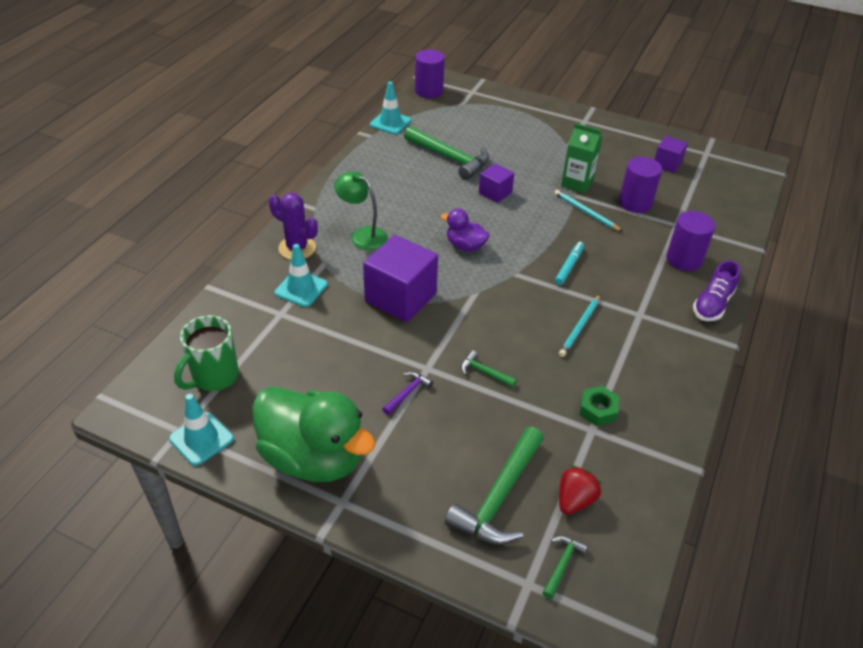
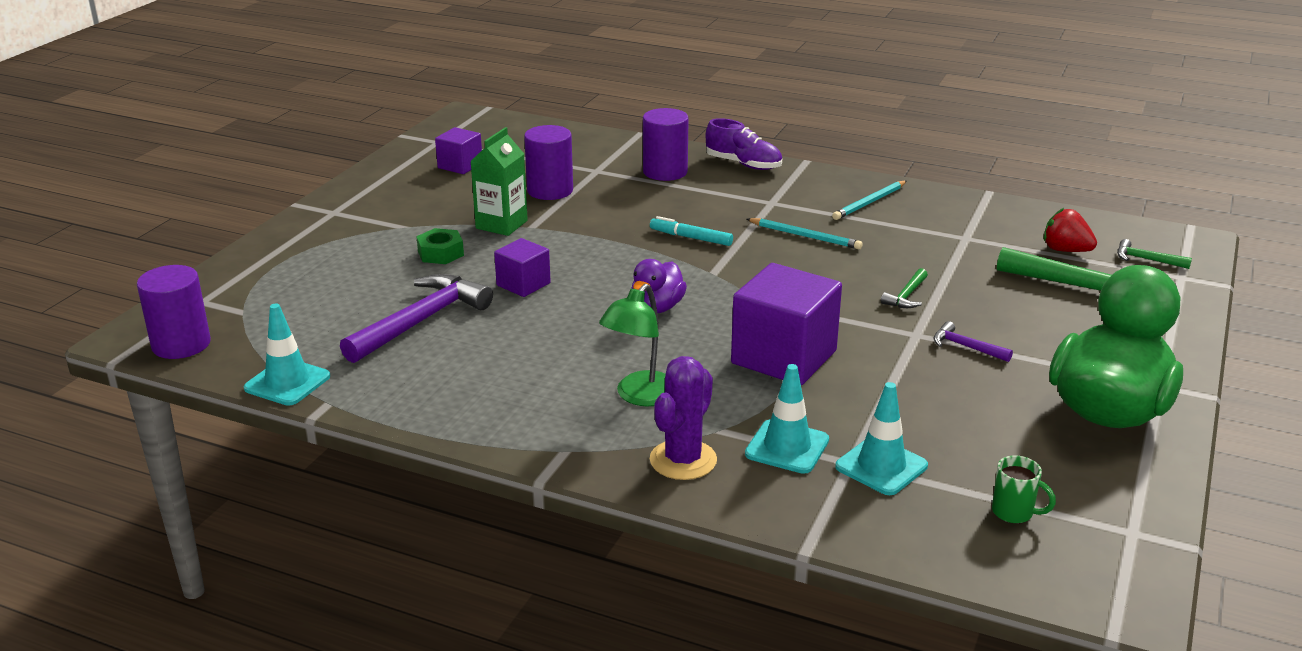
camera: 90 degrees left, 15 degrees down
turquoise traffic cone [169,394,234,466] -> turquoise traffic cone moved to [835,382,928,495]
green mug [174,315,239,391] -> green mug [992,456,1056,523], size x0.54
green hammer [404,126,489,180] -> purple hammer [340,274,493,363]
turquoise pencil [554,190,623,232] -> turquoise pencil moved to [832,181,907,220]
green nut [579,386,619,426] -> green nut moved to [416,228,464,264]

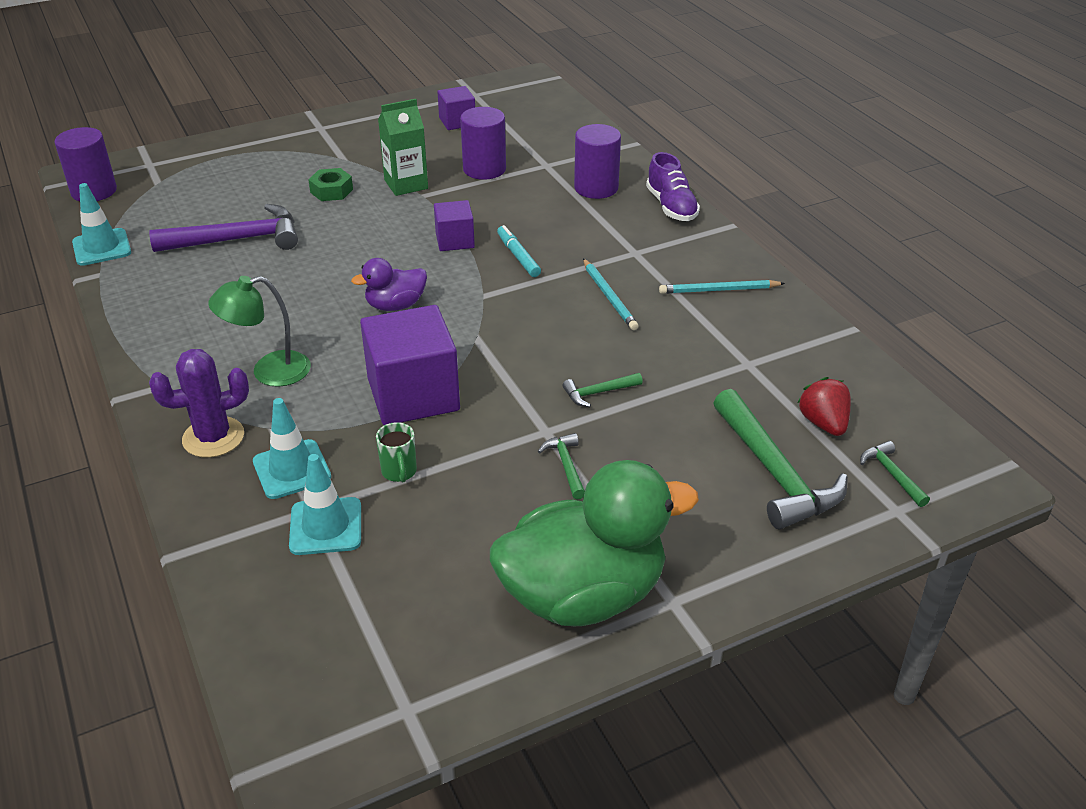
camera: 40 degrees right, 10 degrees up
purple cube [494,238,551,297] -> purple cube moved to [434,200,475,251]
purple hammer [933,321,1013,362] -> green hammer [538,433,585,499]
green mug [992,456,1056,523] -> green mug moved to [376,422,417,482]

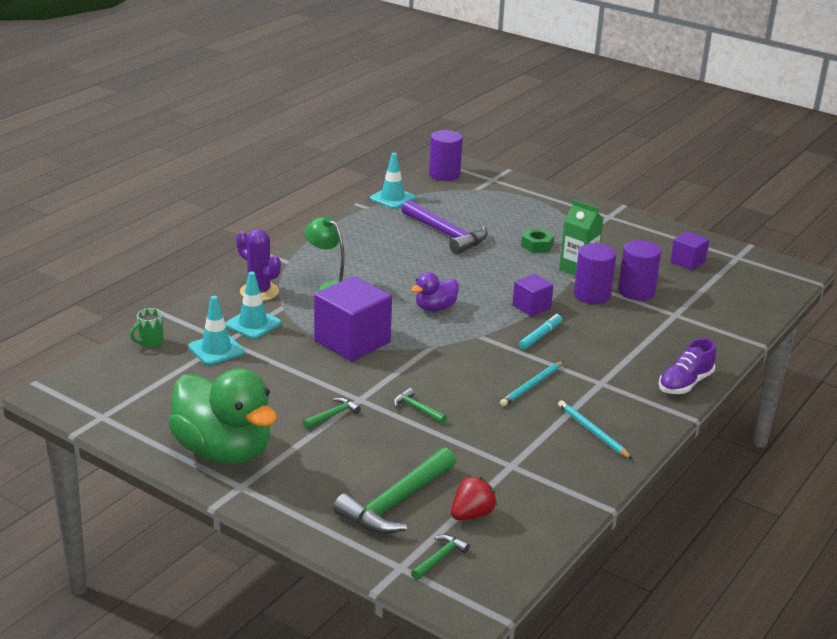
camera: 60 degrees right, 10 degrees down
purple duck [351,258,427,311] -> purple duck turned 75 degrees counterclockwise [411,272,459,312]
green mug [376,422,417,482] -> green mug moved to [130,308,163,348]
purple cylinder [574,124,621,199] -> purple cylinder moved to [574,243,616,304]

